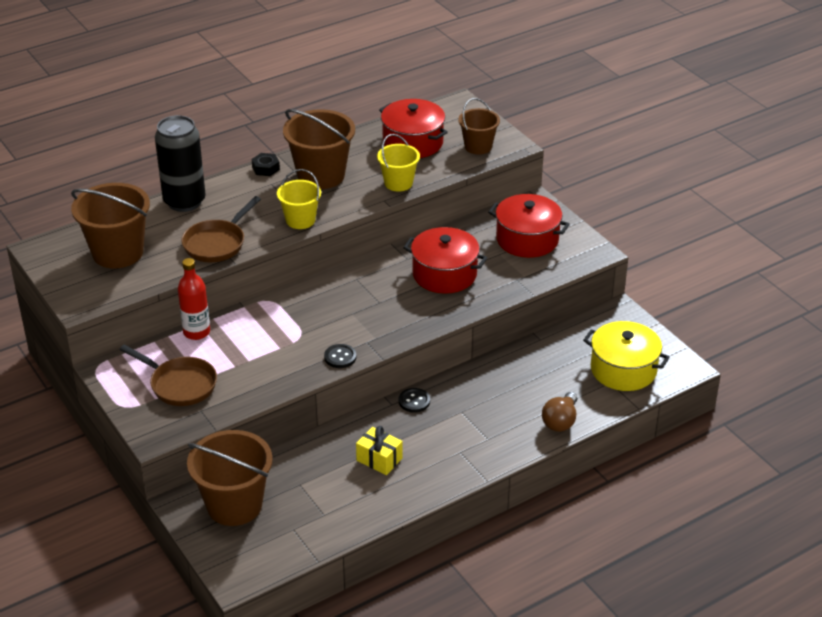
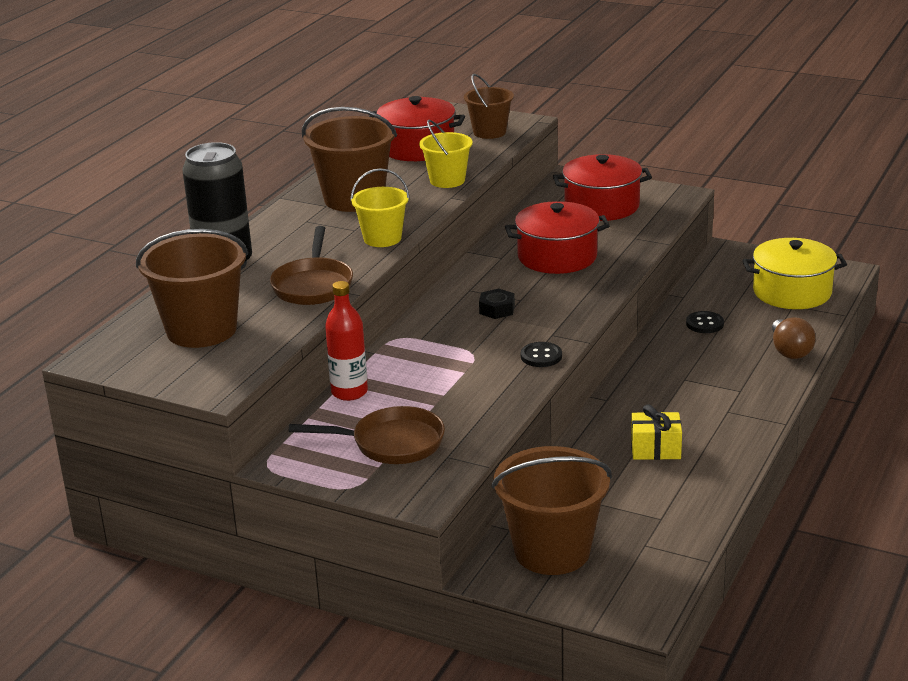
camera: 30 degrees left, 10 degrees down
black nut [252,153,280,176] -> black nut moved to [479,289,515,319]
black button [399,388,430,413] -> black button moved to [686,311,724,333]

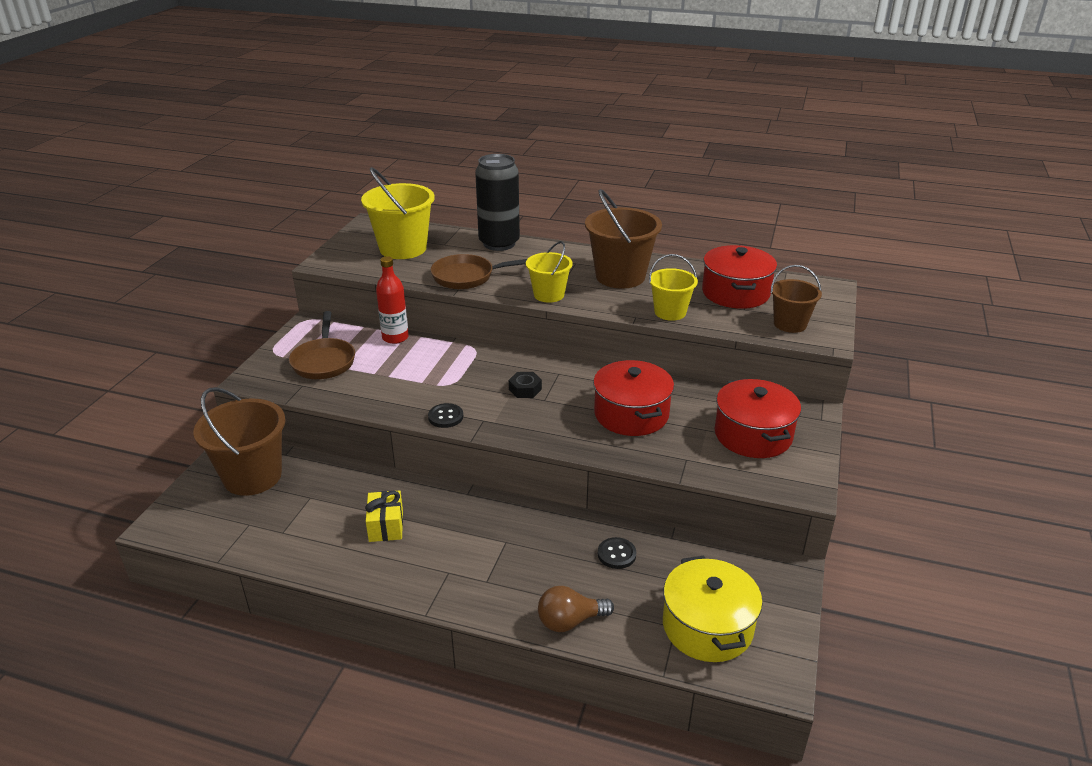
camera: 80 degrees right, 5 degrees up
brown bucket [136,229,248,348] -> yellow bucket [361,167,435,259]

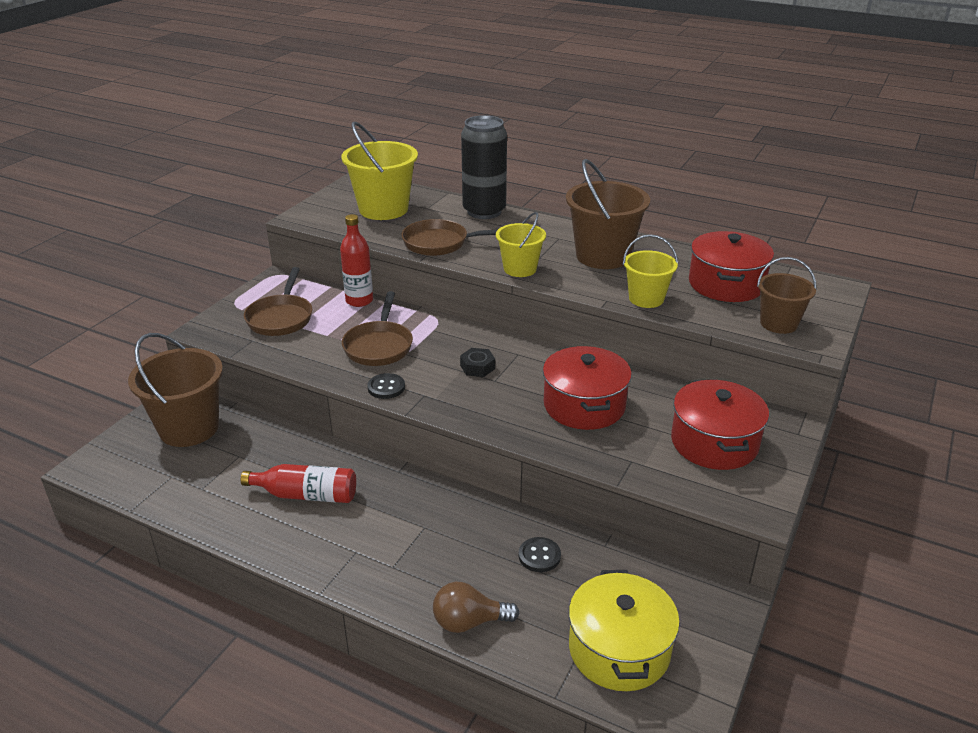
camera: 10 degrees right, 0 degrees up
yellow gift [365,491,403,542] -> red bottle [241,464,356,503]
none -> brown pan [342,291,413,366]

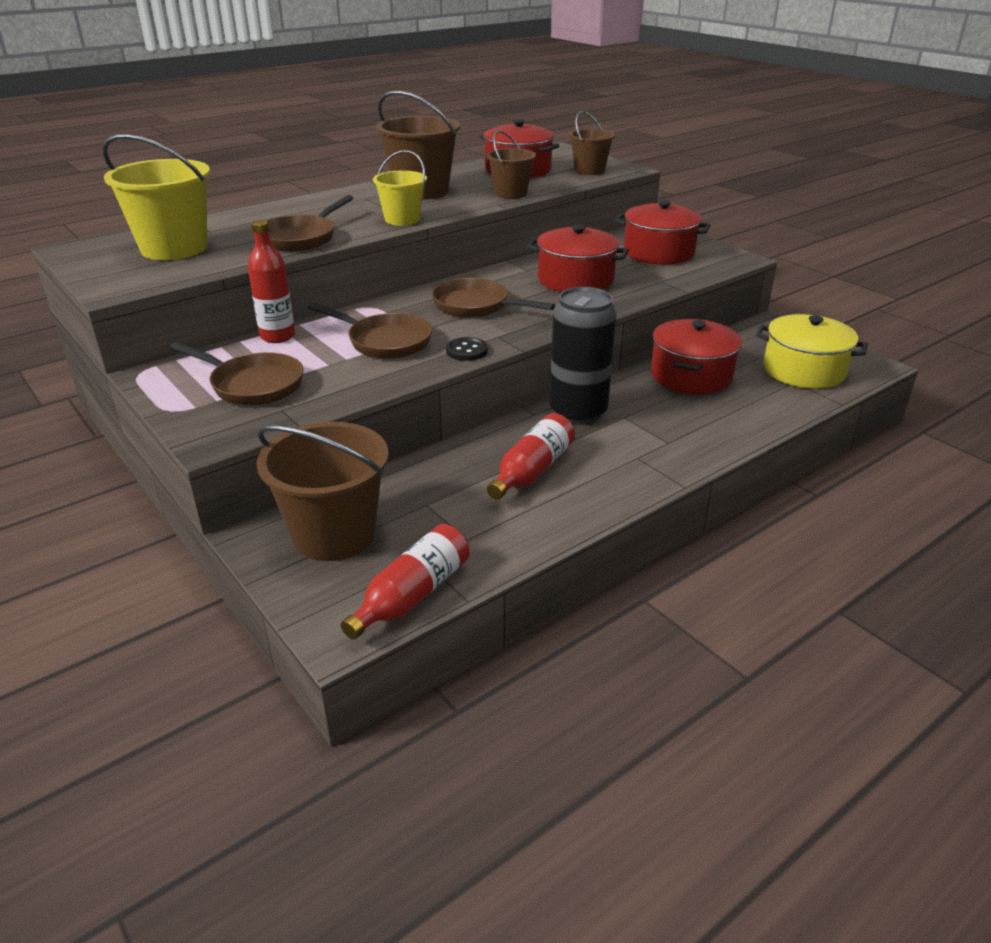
camera: 65 degrees left, 0 degrees up
brown light bulb [433,582,519,633] -> none
black nut [460,348,495,377] -> brown pan [432,278,555,318]
black can [461,115,507,219] -> black can moved to [549,287,616,425]
black button [519,537,561,572] -> red pot [651,319,742,394]
yellow bucket [623,234,678,308] -> brown bucket [486,130,536,199]
none -> red bottle [341,524,470,639]

